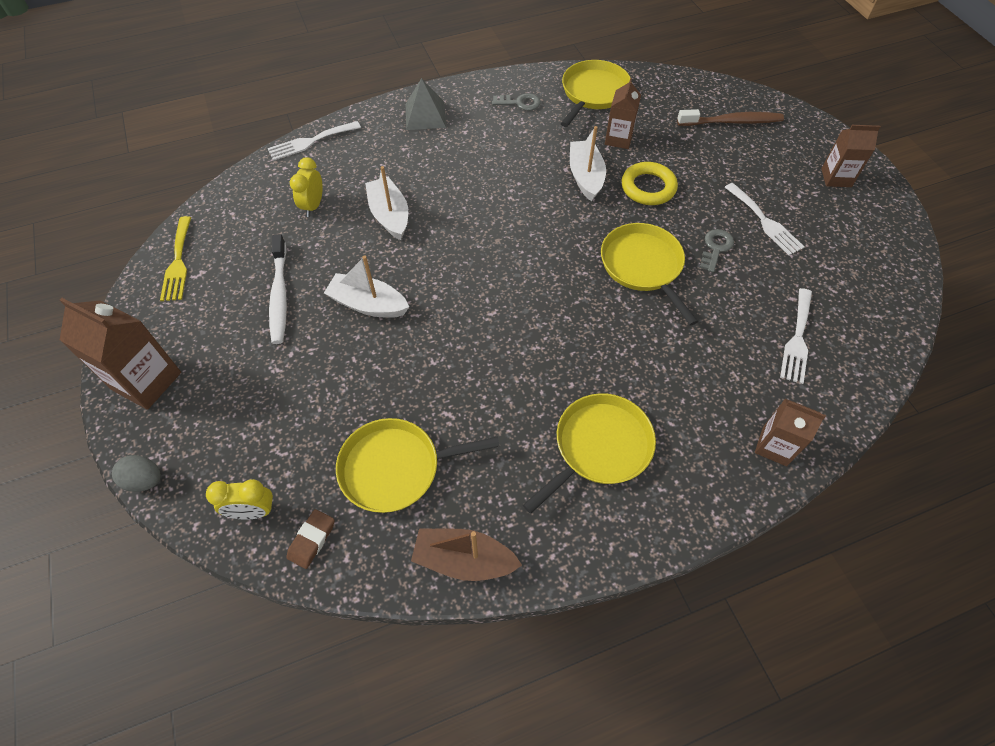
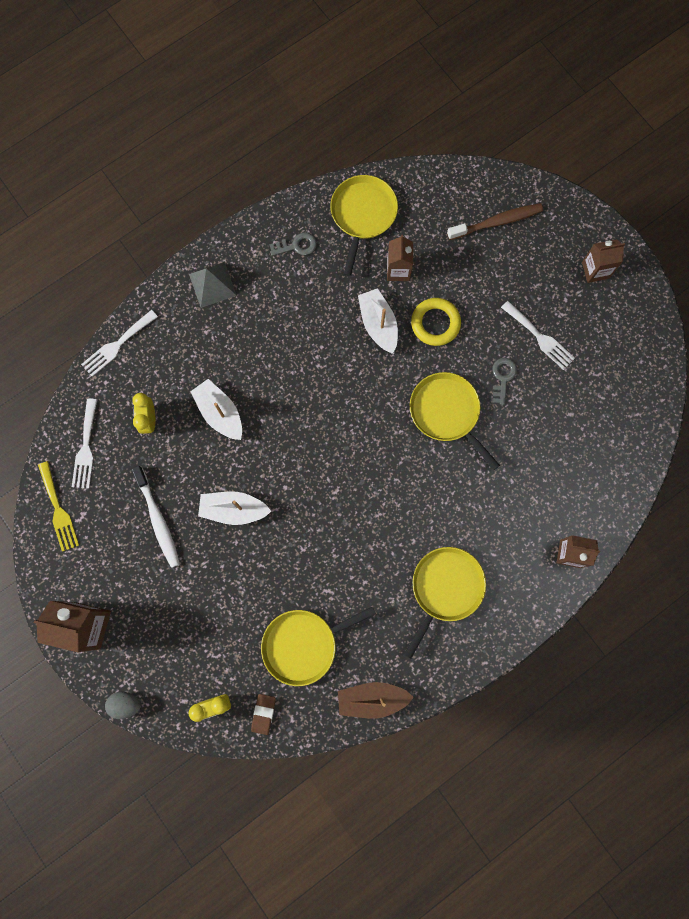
camera: 15 degrees left, 20 degrees up
white fork [780,288,812,384] -> white fork moved to [72,398,97,489]

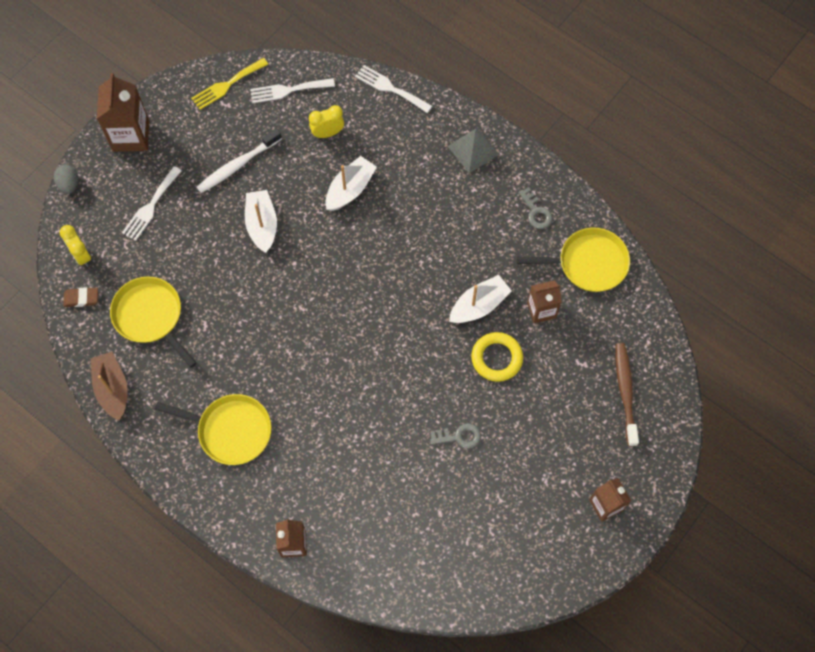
camera: 75 degrees right, 10 degrees down
yellow pan [410,372,500,470] -> none
brown toothbrush [447,203,543,240] -> brown toothbrush turned 150 degrees counterclockwise [616,343,639,446]
white fork [501,301,575,370] -> white fork moved to [122,166,182,241]

